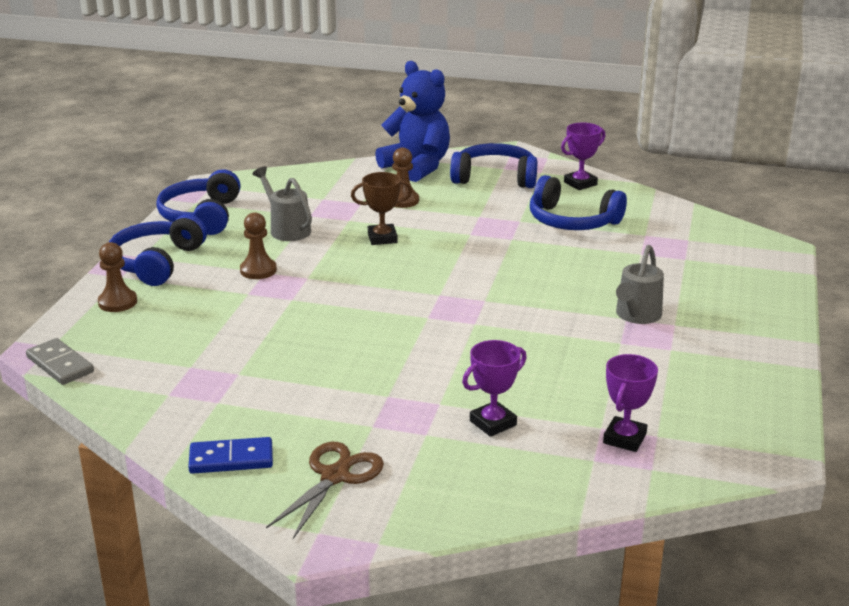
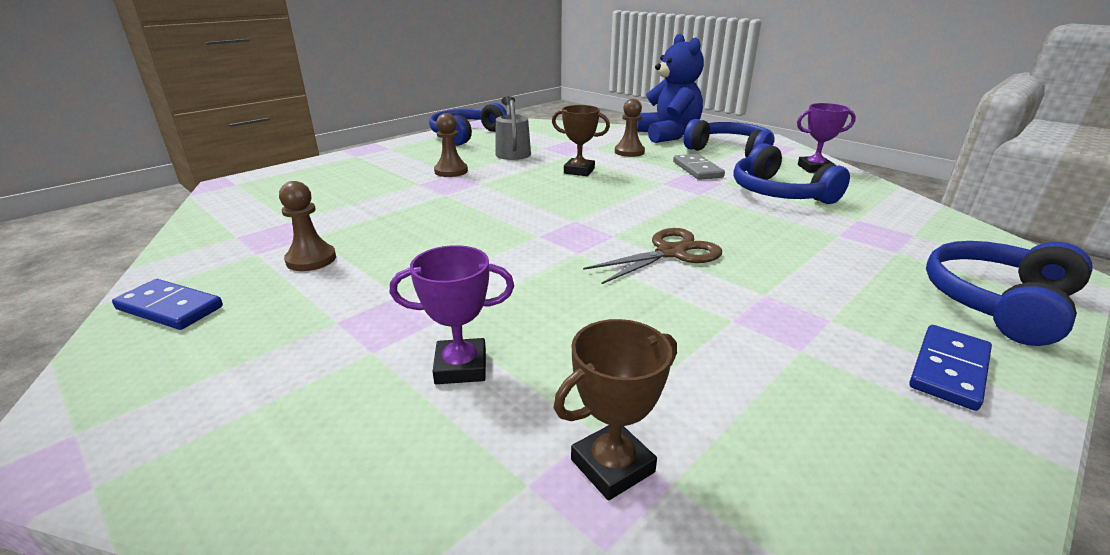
camera: 30 degrees right, 0 degrees up
grey domino [26,338,94,385] -> grey domino moved to [673,154,725,180]
brown pawn [98,242,137,312] -> brown pawn moved to [279,181,336,271]
blue headphones [109,214,207,286] -> blue headphones moved to [926,241,1093,346]
brown scissors [266,442,384,539] -> brown scissors moved to [583,228,722,284]
purple trophy [603,354,658,452] -> brown trophy [554,319,677,501]
grey watering can [616,245,664,324] -> none
none -> blue domino [909,325,992,411]

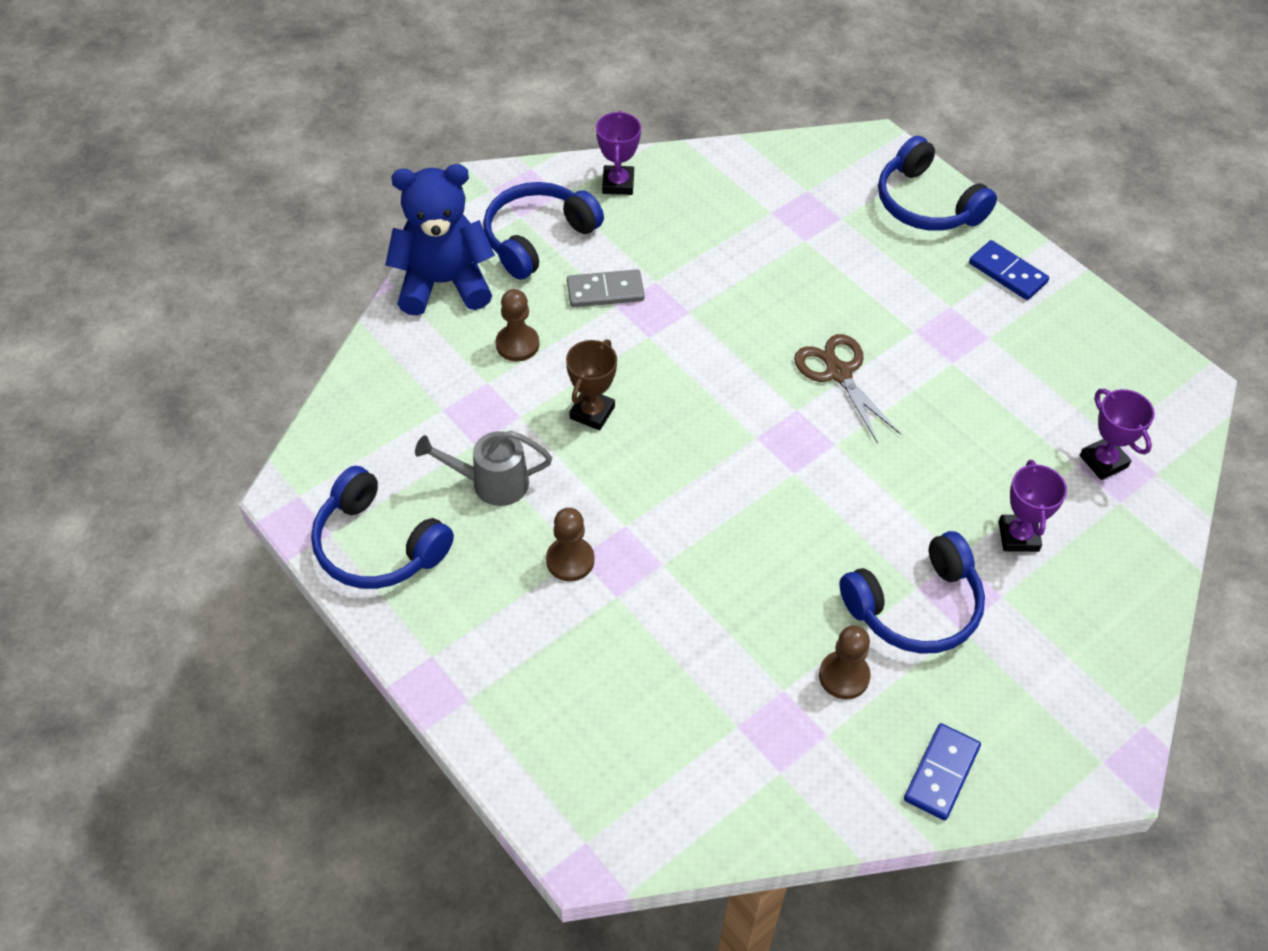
camera: 85 degrees left, 25 degrees up
brown trophy [554,319,677,501] -> purple trophy [1080,389,1155,480]
blue headphones [733,143,850,204] -> blue headphones moved to [839,531,985,654]

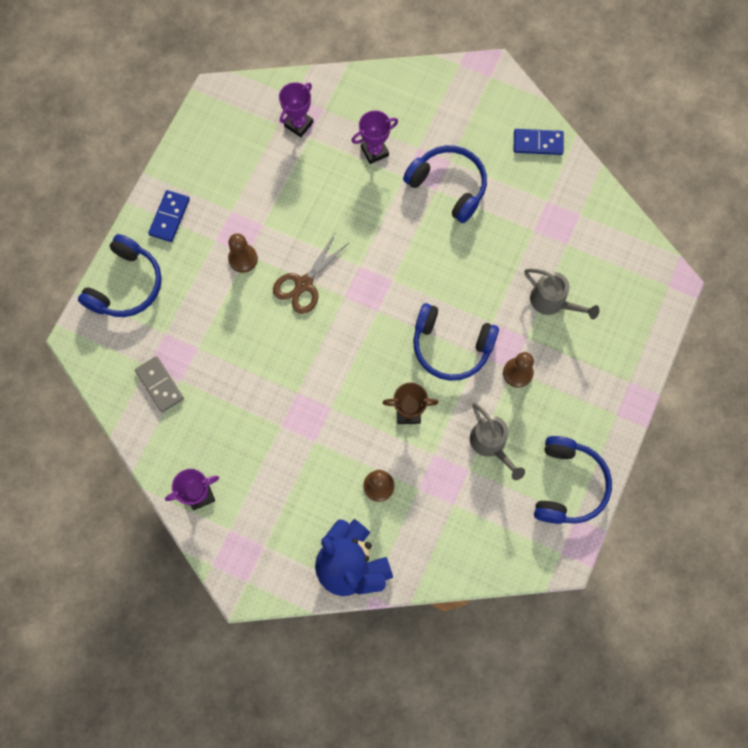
camera: 115 degrees left, 20 degrees up
blue headphones [483,182,604,279] -> blue headphones moved to [413,303,499,381]
grey domino [567,269,645,307] -> grey domino moved to [135,356,184,413]
brown pawn [819,625,871,699] -> brown pawn moved to [228,233,258,273]
none -> grey watering can [525,268,599,319]

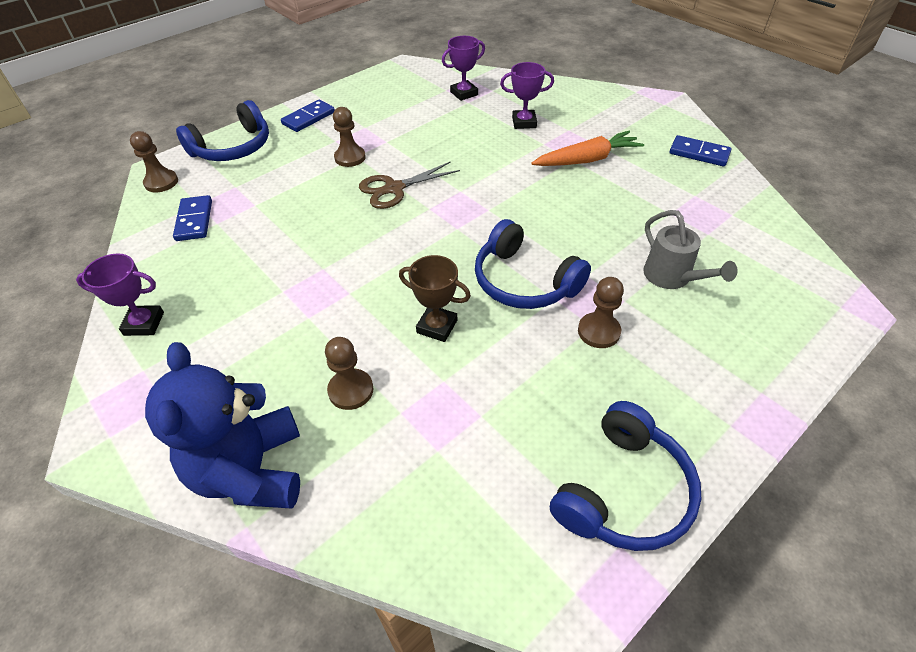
camera: 25 degrees right, 25 degrees down
grey domino [135,356,184,413] -> blue domino [173,195,212,241]
blue headphones [403,145,487,223] -> orange carrot [532,131,644,166]
grey watering can [470,403,525,480] -> none
none -> brown pawn [130,131,178,192]

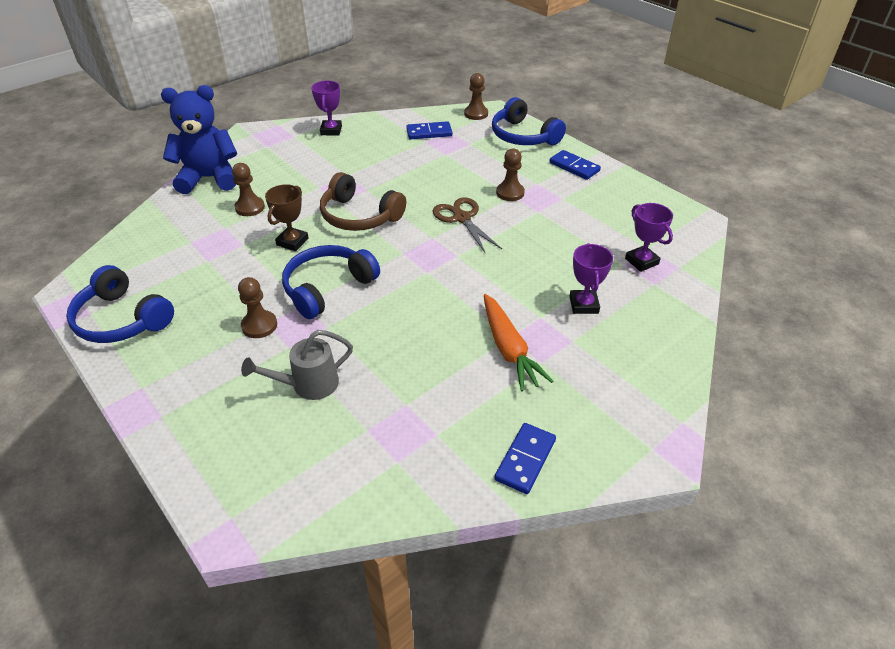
camera: 90 degrees right, 5 degrees down
none -> brown headphones [320,172,406,231]

